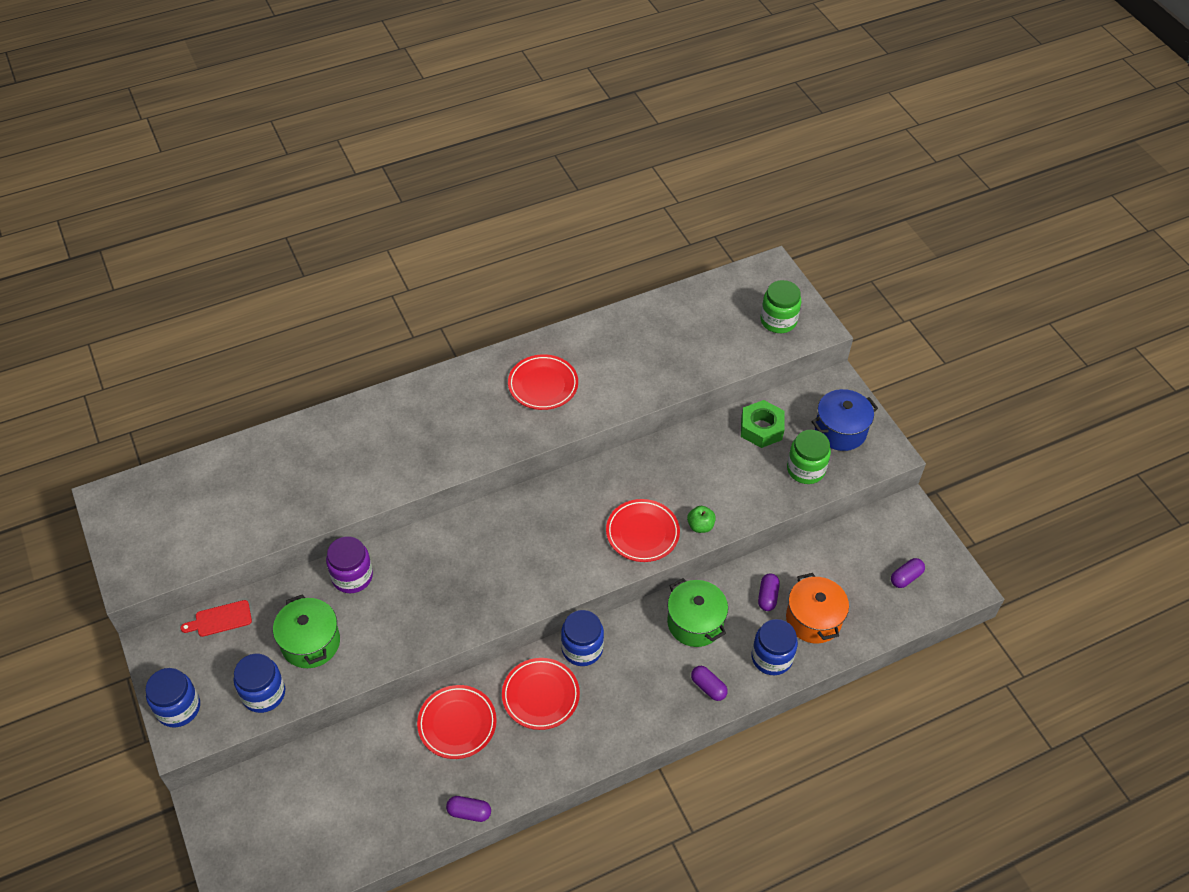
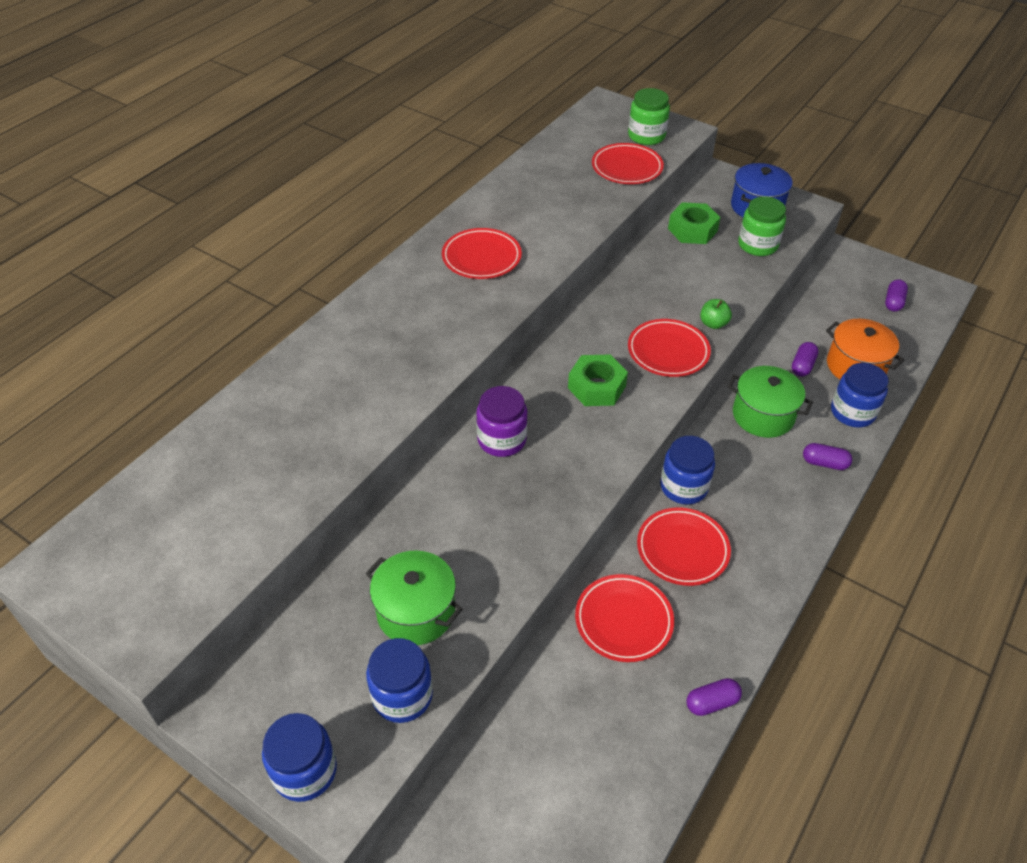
camera: 30 degrees left, 5 degrees down
red cutting board [181,600,252,637] -> none
purple jar [326,536,373,593] -> purple jar moved to [476,386,527,457]
purple capsule [758,573,780,611] -> purple capsule turned 45 degrees clockwise [792,342,819,377]
none -> green nut [568,355,628,406]
none -> red plate [592,143,664,184]

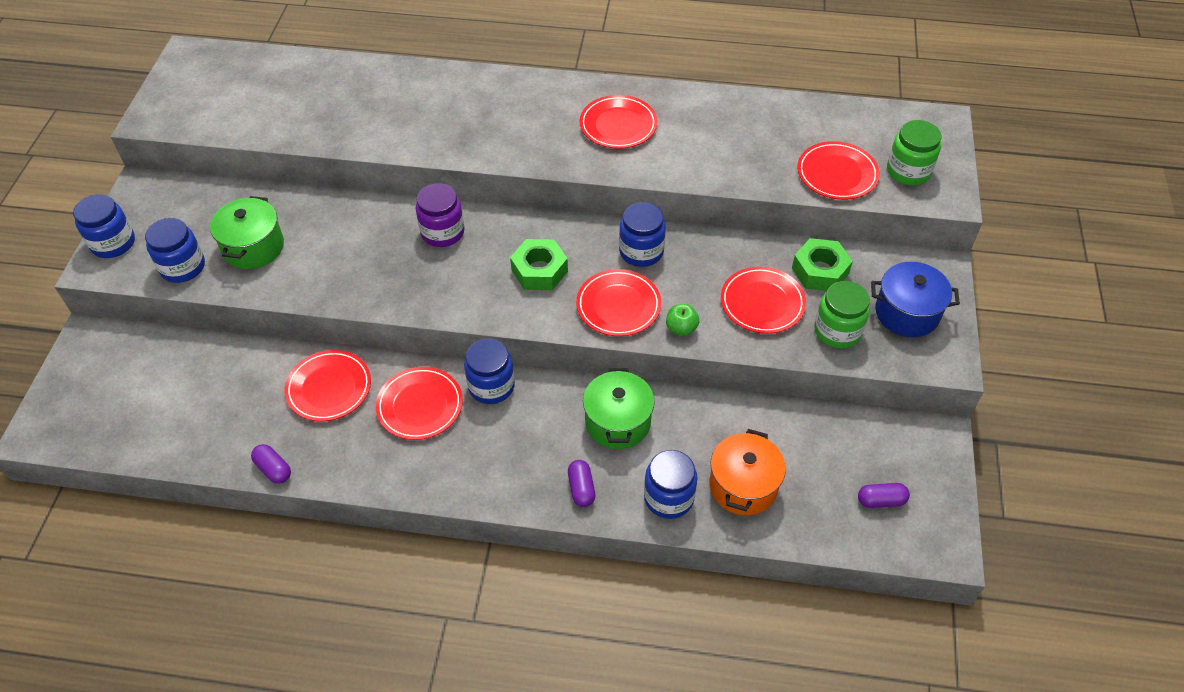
camera: 65 degrees right, 5 degrees up
purple capsule [792,342,819,377] -> none
none -> blue jar [619,202,666,267]
none -> red plate [721,266,806,334]

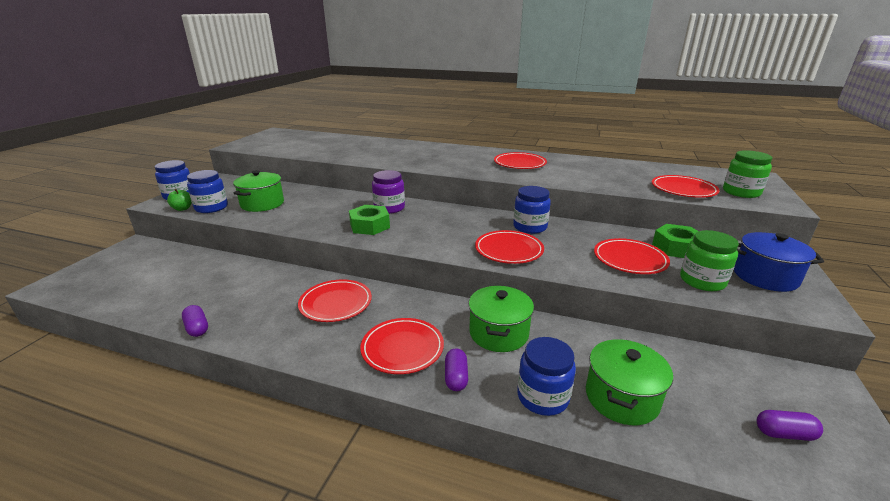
camera: 10 degrees right, 25 degrees down
red plate [285,350,371,421] -> red plate moved to [360,318,444,374]
blue jar [464,339,515,404] -> none
green nut [510,239,568,290] -> green nut moved to [349,205,390,235]
green apple [666,304,699,336] -> green apple moved to [167,189,192,211]
orange pot [709,429,786,515] -> green pot [586,339,673,425]

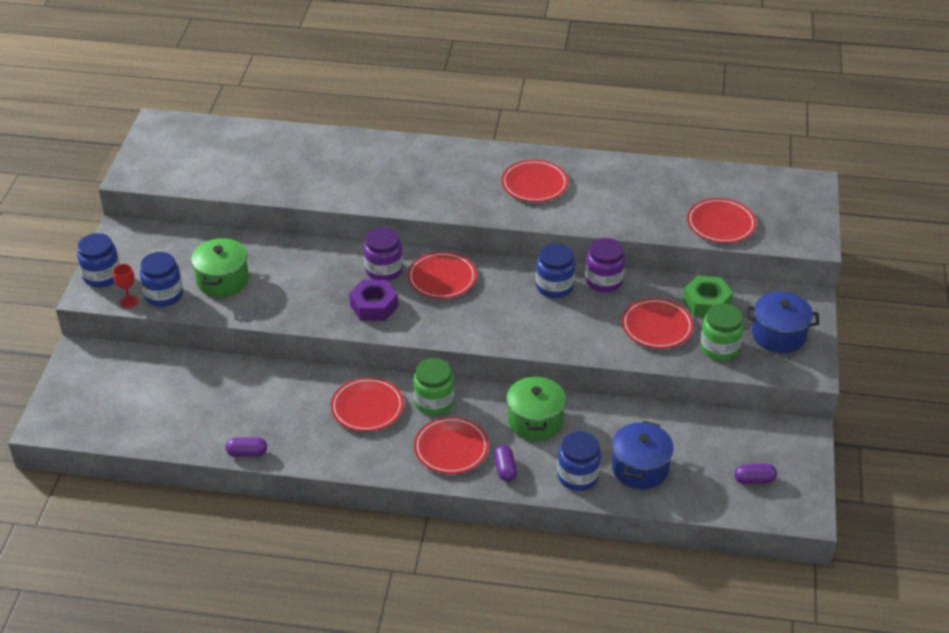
camera: 10 degrees left, 15 degrees up
green apple [167,189,192,211] -> red goblet [113,264,138,308]
purple capsule [182,305,208,337] -> purple capsule turned 45 degrees counterclockwise [226,437,267,457]
green nut [349,205,390,235] -> purple nut [349,279,398,321]
red plate [475,230,544,264] -> red plate moved to [407,251,477,299]
green pot [586,339,673,425] -> blue pot [612,421,674,489]
green jar [723,150,772,198] -> green jar moved to [413,358,454,415]
none -> purple jar [585,238,625,293]

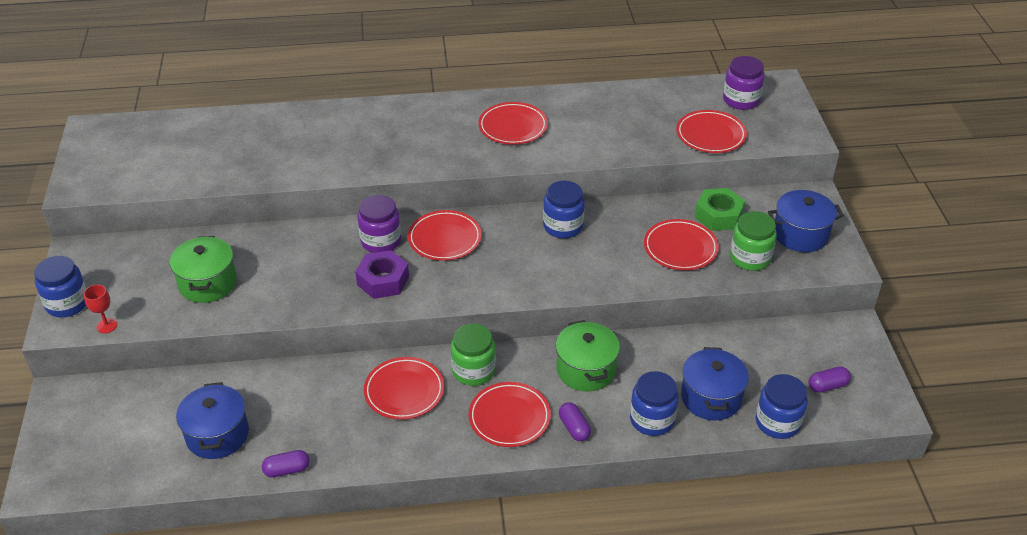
camera: 15 degrees left, 0 degrees up
blue jar [140,252,183,307] -> blue jar moved to [756,374,808,439]
purple jar [585,238,625,293] -> purple jar moved to [723,56,765,110]
none -> blue pot [176,382,249,459]

